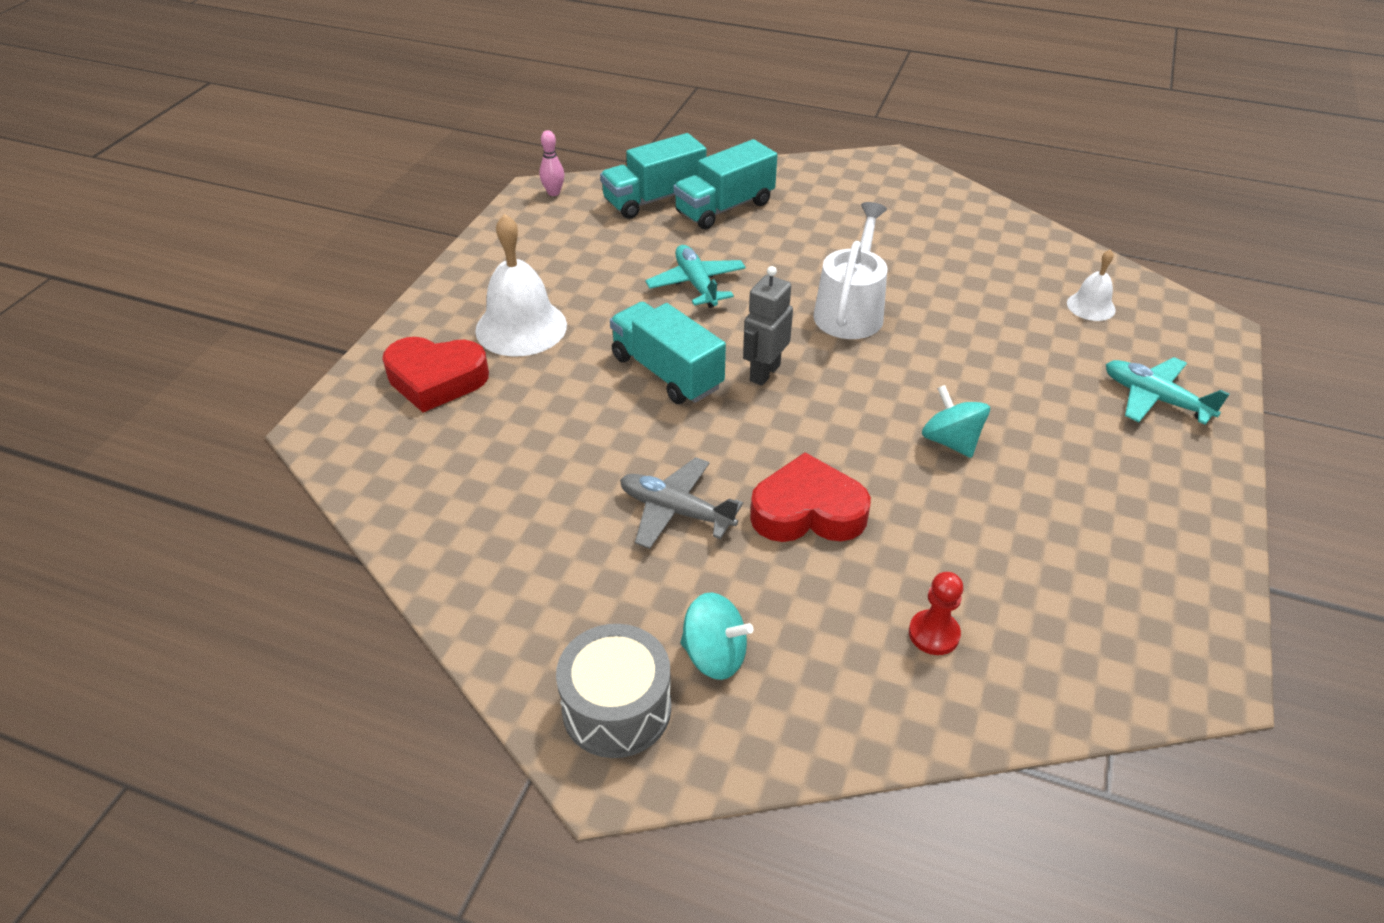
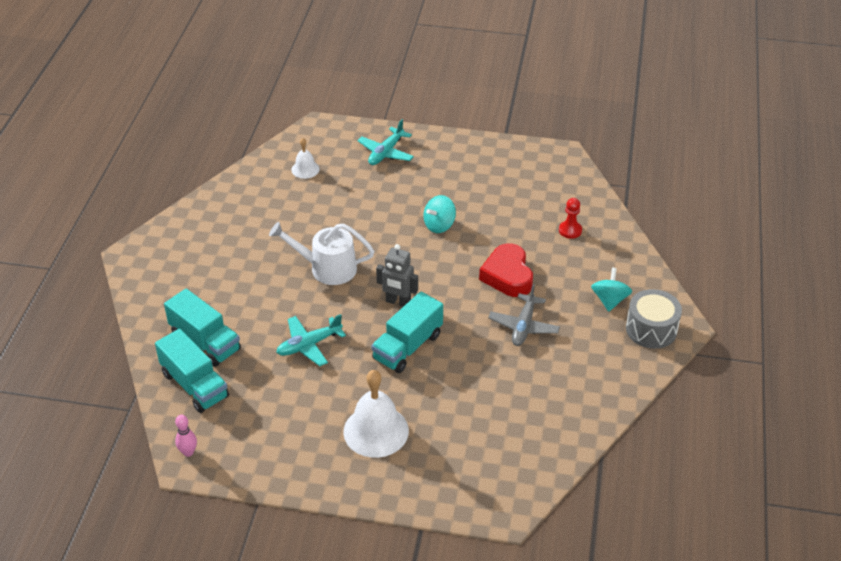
camera: 100 degrees left, 0 degrees up
red heart [383,337,489,412] -> none

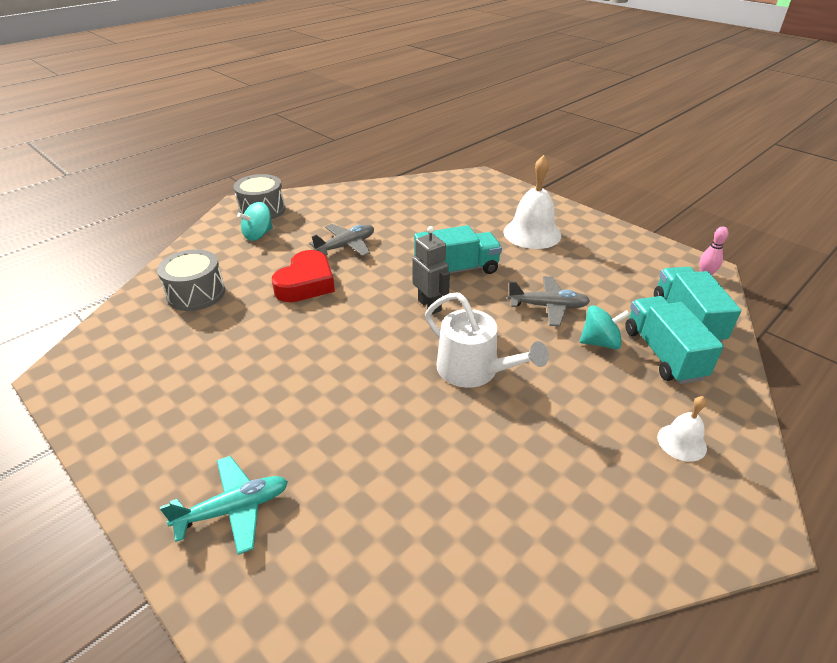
camera: 145 degrees left, 5 degrees down
turquoise plane [276,314,346,366] -> grey plane [507,276,590,326]
white bell [291,138,320,179] -> white bell moved to [657,396,707,462]
turquoise spinning top [423,195,456,233] -> turquoise spinning top moved to [580,305,630,350]
red pawn [559,198,582,239] -> grey drum [157,249,225,311]

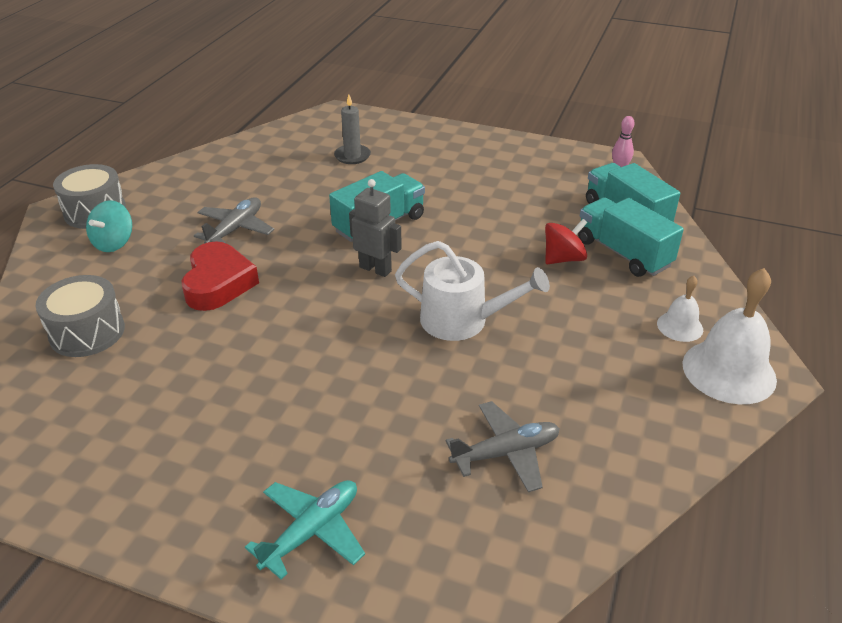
camera: 25 degrees left, 0 degrees up
white bell [503,155,561,249] -> white bell moved to [683,268,777,404]
grey plane [507,276,590,326] -> grey plane moved to [445,401,560,492]
turquoise spinning top [580,305,630,350] -> red spinning top [545,219,588,264]
none -> grey candle [334,94,371,164]

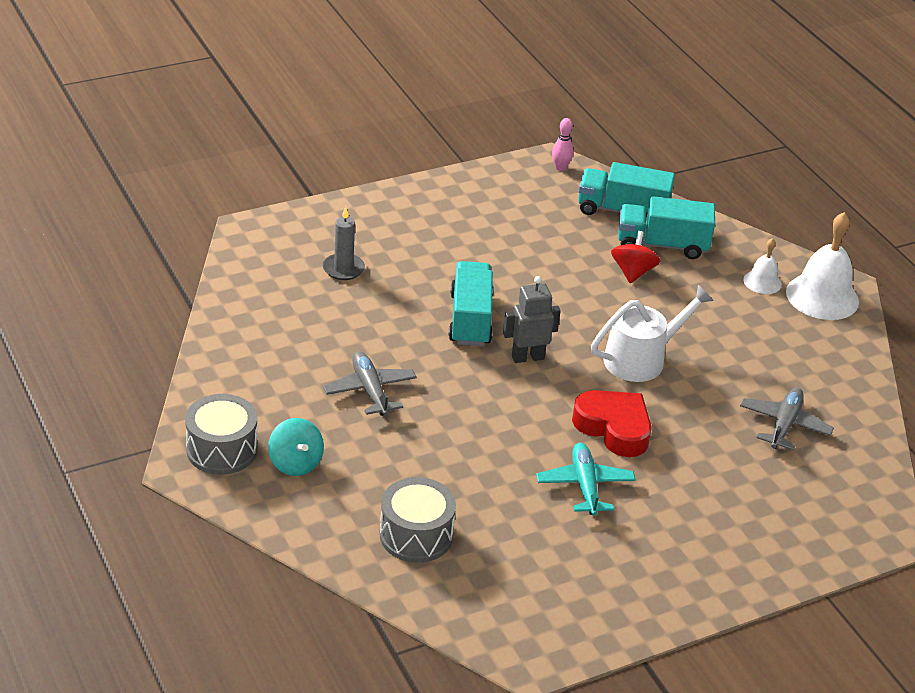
camera: 50 degrees left, 0 degrees up
red heart [182,241,259,311] -> red heart moved to [572,390,652,457]
turquoise plane [245,480,365,579] -> turquoise plane moved to [536,443,636,516]

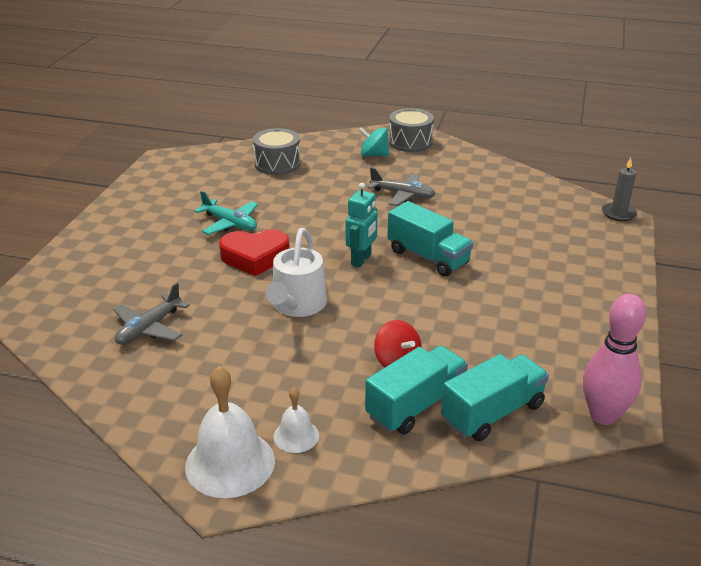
camera: 135 degrees right, 5 degrees down
grey candle [323,207,365,280] -> grey candle moved to [602,158,637,222]
grey robot [503,276,561,363] -> turquoise robot [346,183,378,267]
pink bowling pin [552,118,573,171] -> pink bowling pin [583,294,646,425], size x2.05
grey plane [740,387,834,450] -> grey plane turned 60 degrees clockwise [113,283,190,344]

